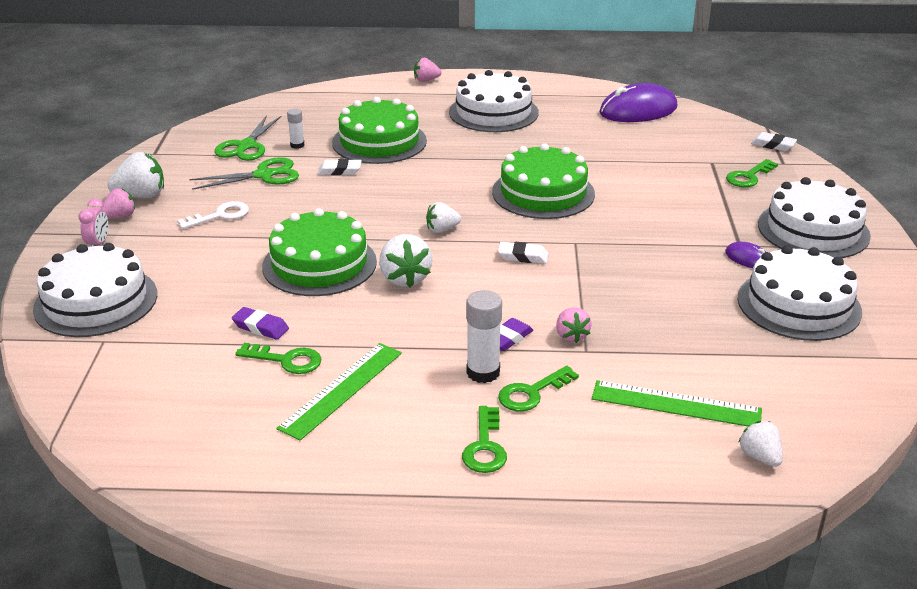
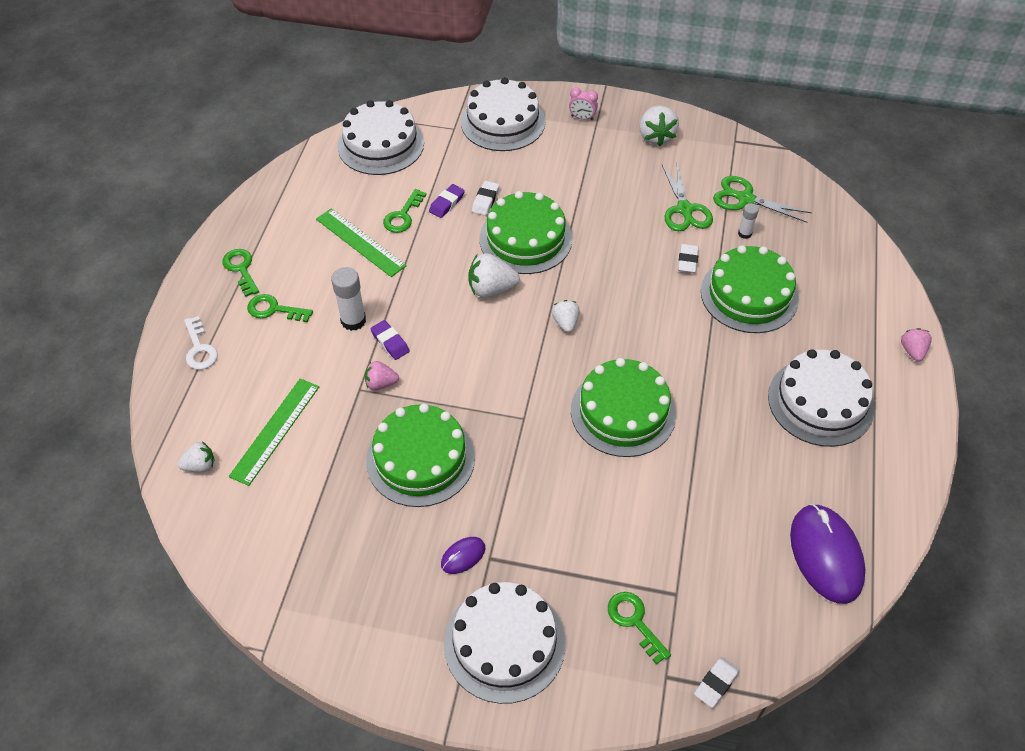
camera: 100 degrees right, 20 degrees up
pink strawberry [100,188,135,218] -> none
white key [177,201,249,229] -> white key moved to [184,316,218,370]
white eraser [498,242,549,264] -> white eraser moved to [472,181,499,216]
green key [498,366,579,411] -> green key moved to [222,249,259,297]
white cake [737,245,862,341] -> white cake moved to [337,100,424,175]
none -> green cake [366,403,475,507]

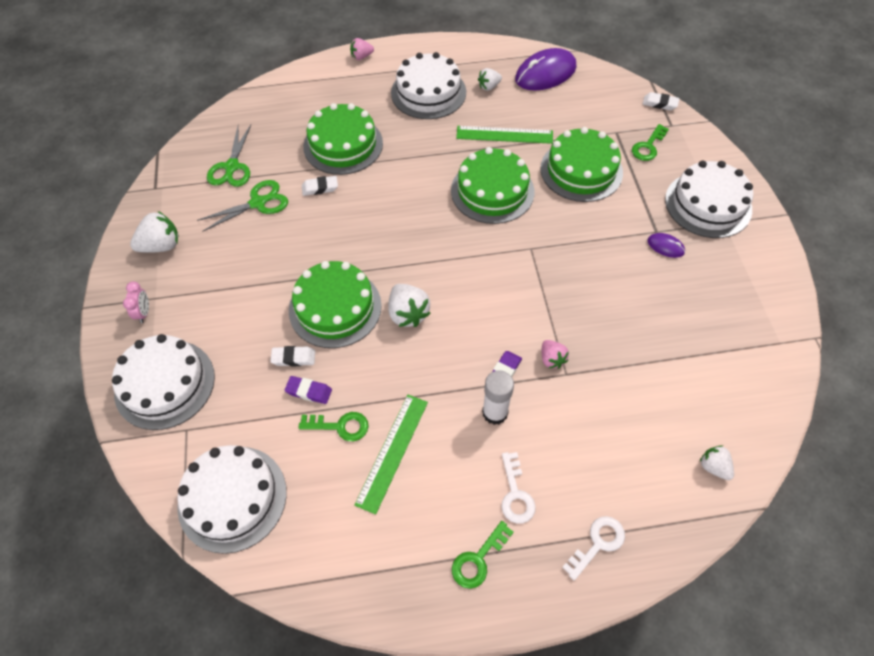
camera: 110 degrees left, 5 degrees up
green ruler [229,379,319,486] -> green ruler moved to [456,126,553,144]
green key [247,294,313,322] -> white key [501,452,536,524]
green cake [366,403,475,507] -> green cake moved to [540,127,623,202]
white strawberry [552,300,580,333] -> white strawberry moved to [478,68,502,91]
white glue stick [738,203,759,239] -> none

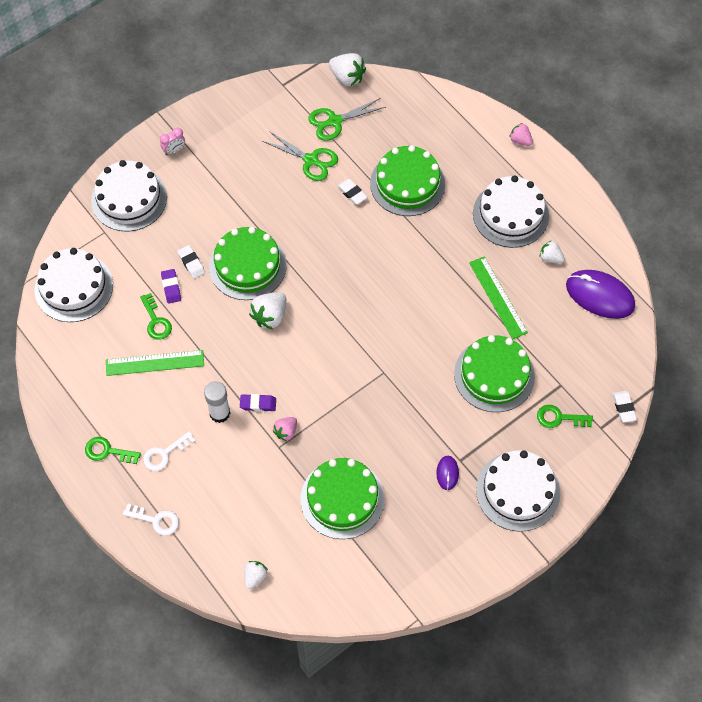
camera: 60 degrees right, 5 degrees up
white strawberry [130,211,178,253] -> white strawberry moved to [329,53,366,86]
green cake [451,147,534,224] -> green cake moved to [301,458,385,539]

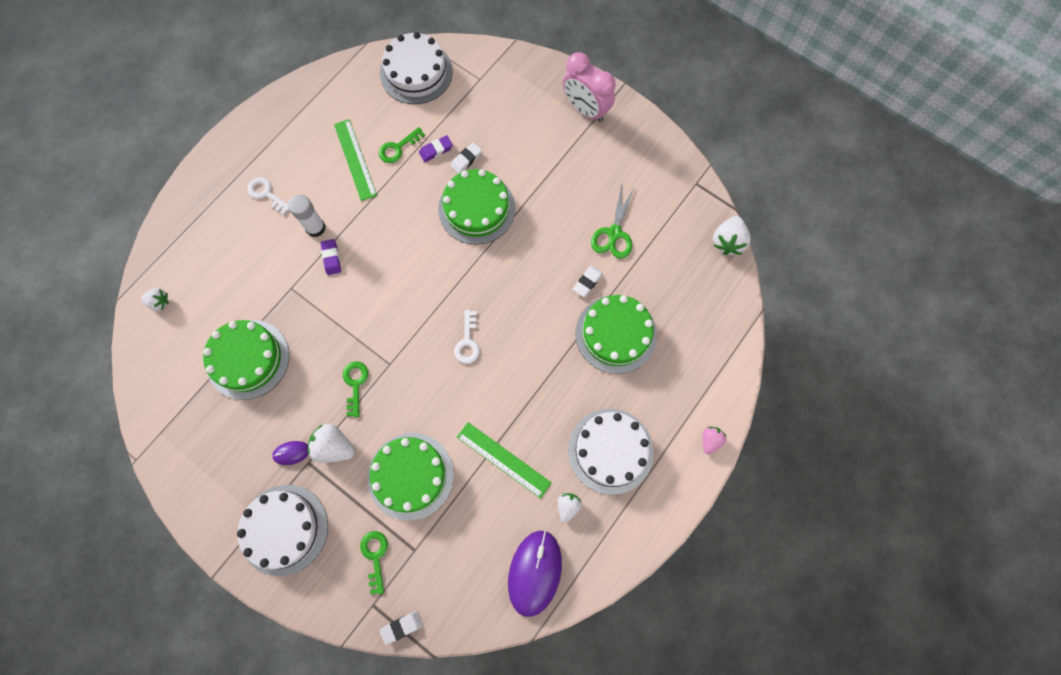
camera: 75 degrees right, 10 degrees up
green key [85,437,141,464] -> green key moved to [343,361,368,417]
white cake [91,160,167,232] -> none
white key [123,504,179,536] -> white key moved to [454,310,480,364]
pink clock [160,128,185,155] -> pink clock [563,52,616,122], size x2.17
white strawberry [249,292,286,329] -> white strawberry moved to [308,424,355,463]
pink strawberry [273,417,297,441] -> none
green scissors [308,98,386,141] -> none
green ruler [469,256,528,339] -> green ruler turned 75 degrees clockwise [457,422,552,499]

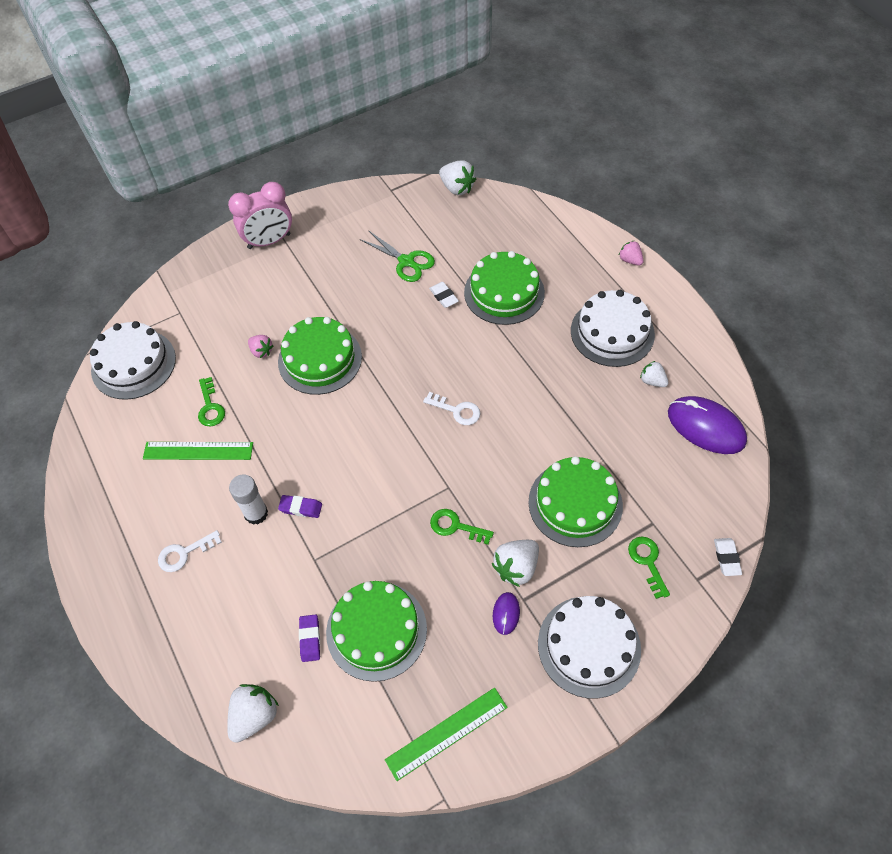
camera: 65 degrees left, 15 degrees down
white strawberry [141,288,169,311] -> white strawberry [227,684,279,743], size x1.61
green key [360,531,388,595] -> green key turned 60 degrees clockwise [628,537,670,599]
purple eraser [419,135,453,162] -> purple eraser moved to [299,614,320,662]
white eraser [450,142,482,174] -> pink strawberry [248,335,273,358]
green ruler [457,422,552,499] -> green ruler moved to [385,688,508,781]

